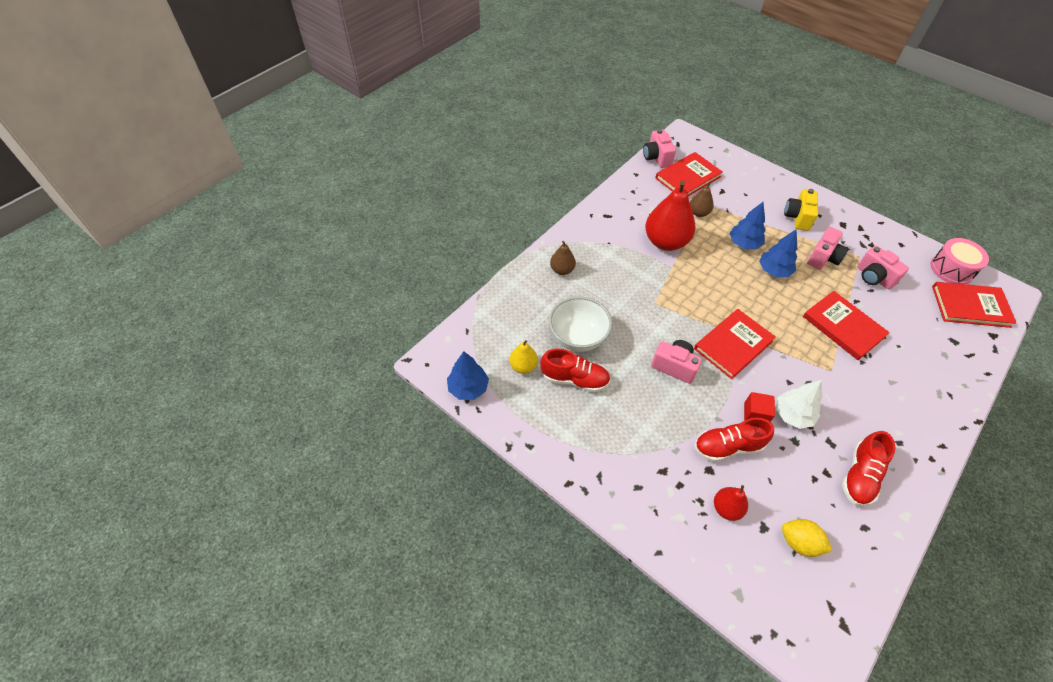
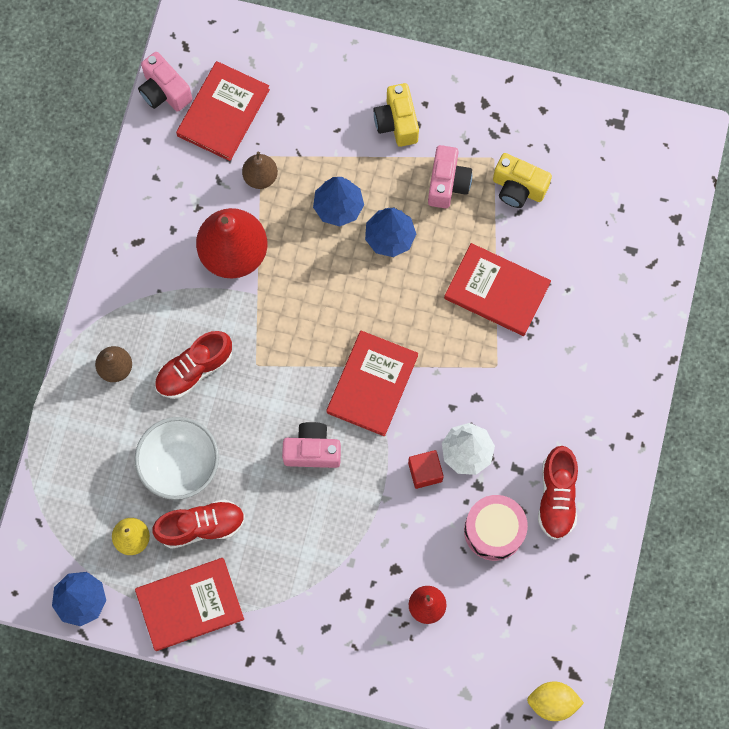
camera: 25 degrees left, 20 degrees up
red shoe [694,418,774,462] -> red shoe moved to [155,331,232,399]
yellow lemon [782,519,832,557] -> yellow lemon moved to [527,681,584,721]
pink camera [857,246,909,289] -> yellow camera [493,153,552,208]
pink drum [930,238,989,284] -> pink drum moved to [464,495,528,561]
red book [932,282,1016,328] -> red book moved to [135,558,244,651]

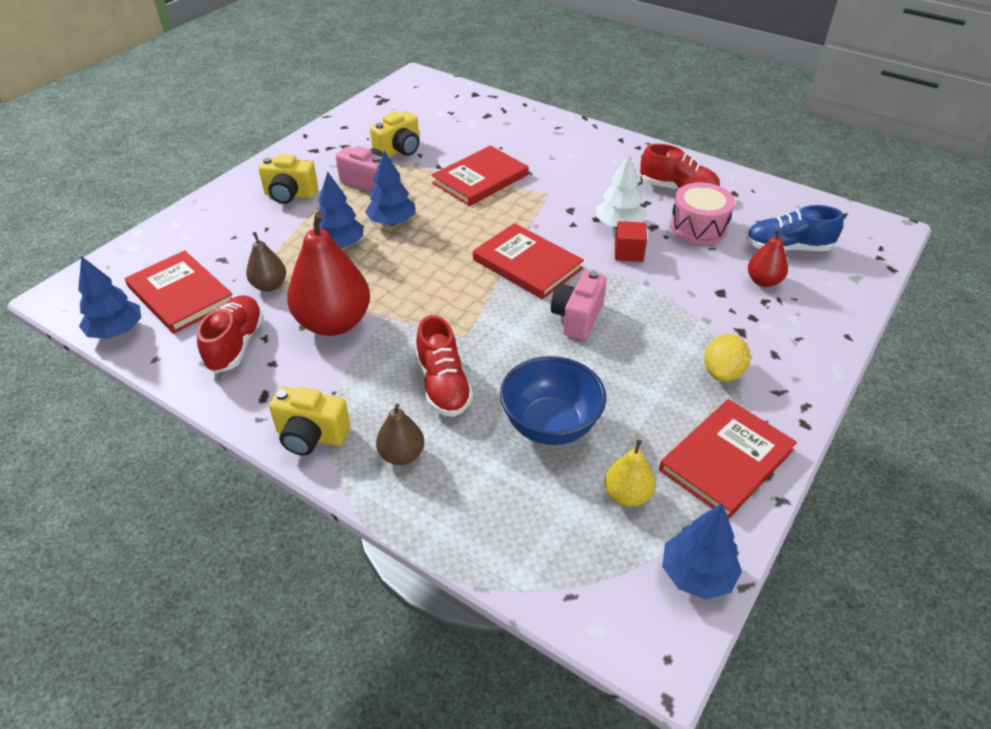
camera: 70 degrees left, 30 degrees down
white bowl [135,417,219,500] -> blue bowl [500,356,606,445]
red book [135,558,244,651] -> red book turned 45 degrees clockwise [659,399,797,519]
pink camera [138,52,192,112] -> blue tree [78,256,141,339]
red shoe [152,499,245,549] -> red shoe moved to [197,295,264,373]
yellow lemon [527,681,584,721] -> yellow lemon moved to [704,334,750,382]
none -> yellow camera [269,387,351,456]
none -> blue shoe [746,205,843,251]

